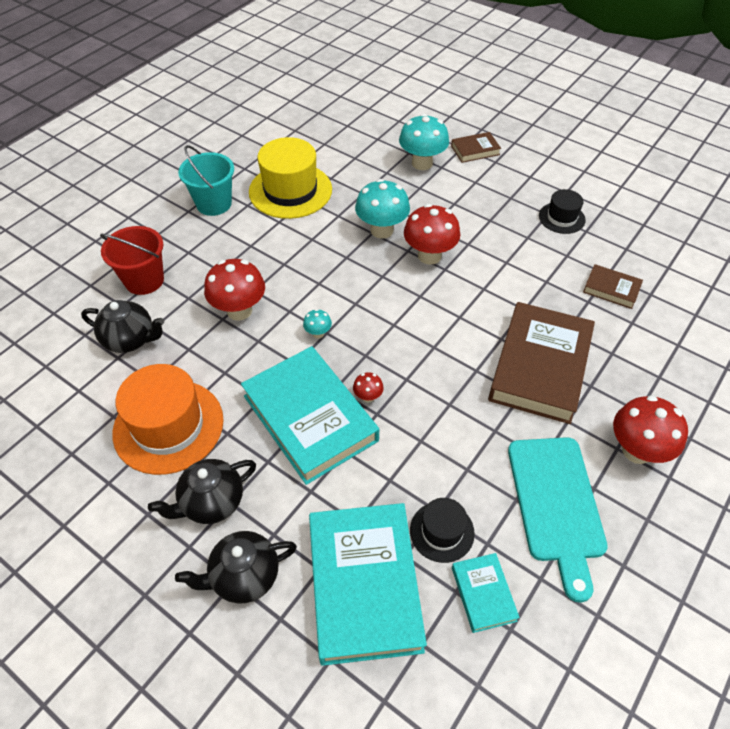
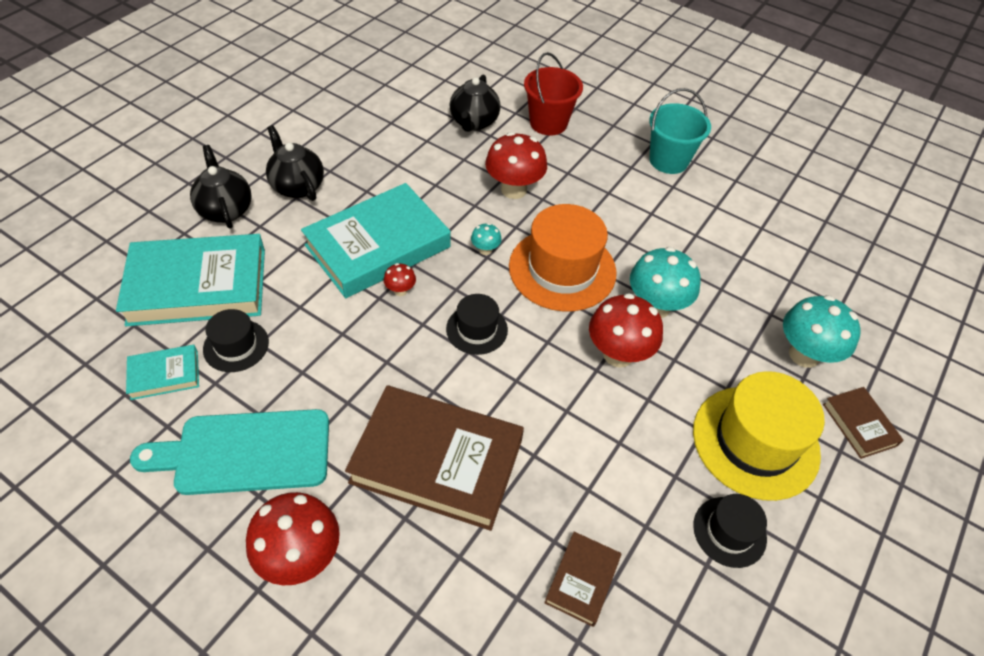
camera: 85 degrees right, 0 degrees up
orange hat [112,364,224,475] -> orange hat moved to [509,204,617,311]
yellow hat [249,137,332,219] -> yellow hat moved to [693,371,825,501]
none -> black hat [446,294,508,355]

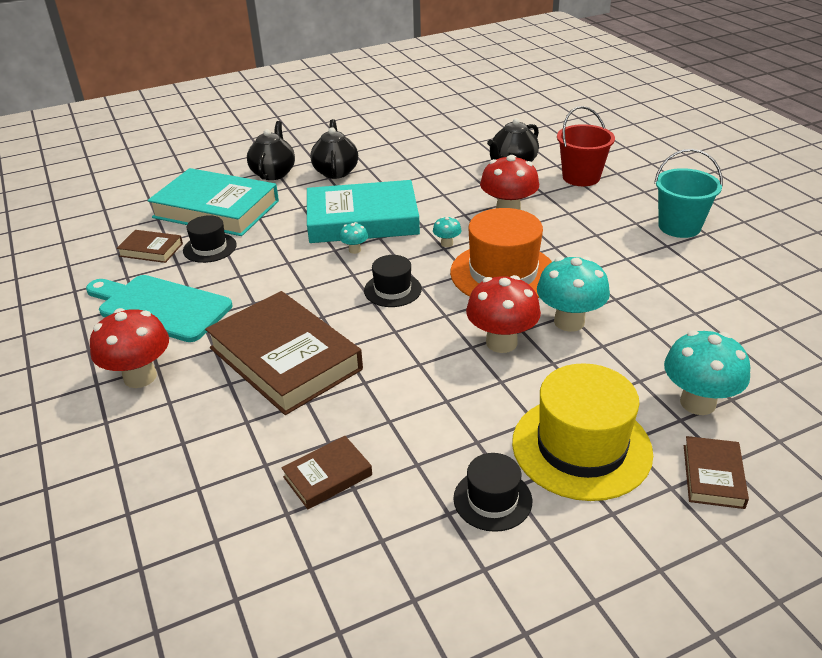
camera: 35 degrees right, 15 degrees down
turquoise book [126,345,199,400] -> brown book [116,230,183,263]
red mushroom [384,263,416,296] -> turquoise mushroom [339,222,368,254]

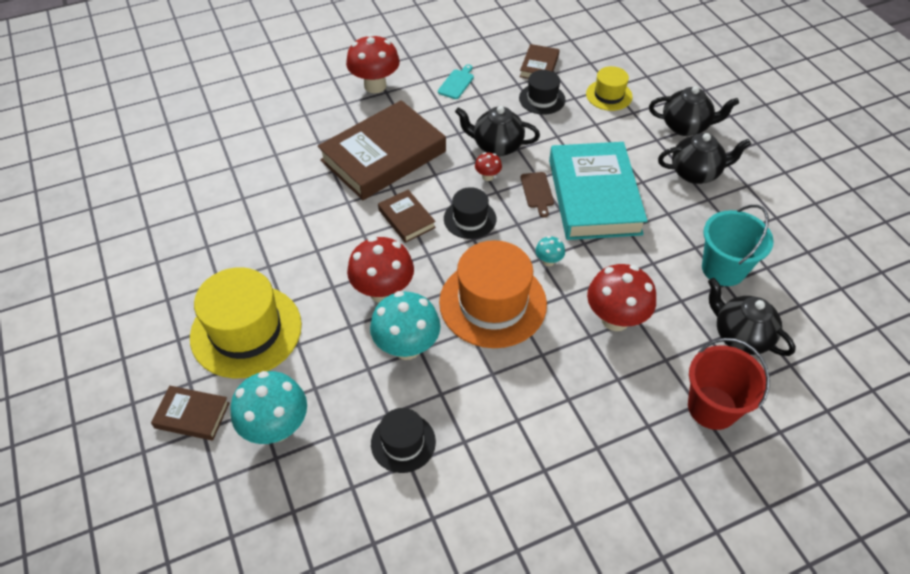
camera: 90 degrees right, 15 degrees up
turquoise cutting board [86,275,232,342] -> turquoise cutting board [438,64,474,99], size x0.43
turquoise book [147,168,279,236] -> yellow hat [586,66,633,111]
brown book [282,436,372,509] -> brown book moved to [378,190,436,243]
turquoise mushroom [339,222,368,254] -> brown cutting board [521,172,554,218]
black hat [453,453,532,532] -> black hat moved to [371,408,436,473]
turquoise bucket [654,149,723,238] -> turquoise bucket moved to [702,205,774,286]
none -> black teapot [455,106,540,156]
none -> red mushroom [475,153,502,181]

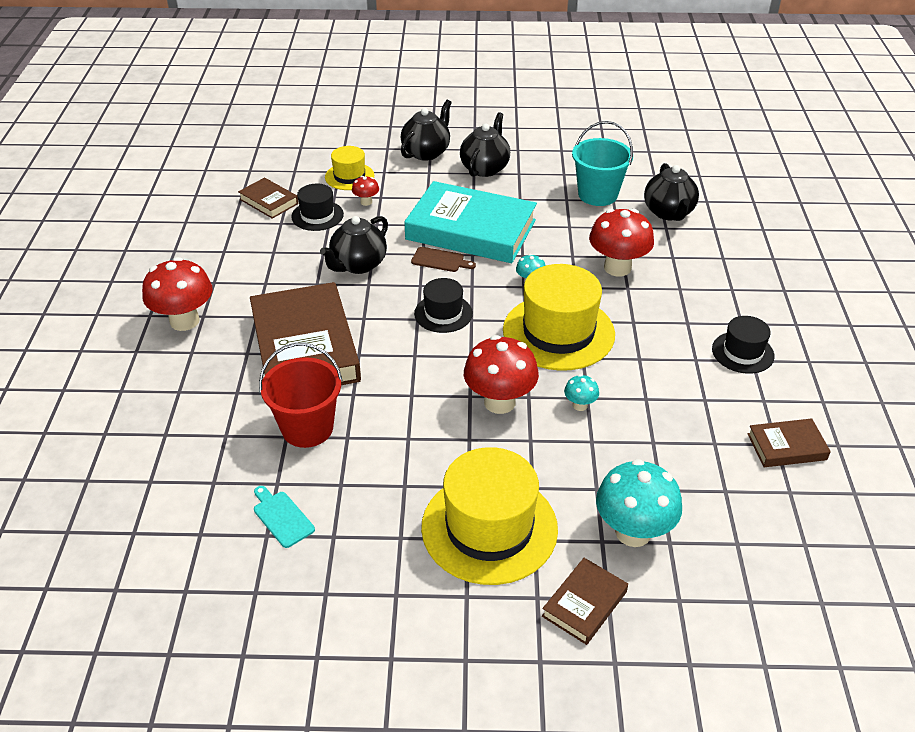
camera: 65 degrees left, 10 degrees down
turquoise mushroom [370,291,441,360] -> turquoise mushroom [564,374,599,411], size x0.47
black hat [371,408,436,473] -> black hat moved to [712,316,775,374]
brown book [378,190,436,243] -> brown book moved to [747,418,831,467]
turquoise cutting board [438,64,474,99] -> turquoise cutting board moved to [254,486,315,548]
orange hat [439,240,547,348] -> yellow hat [503,264,615,371]
red mushroom [475,153,502,181] -> red mushroom moved to [352,176,379,206]
red bucket [688,338,770,430] -> red bucket moved to [259,343,343,448]
black teapot [708,278,796,356] -> black teapot turned 75 degrees counterclockwise [644,163,699,221]

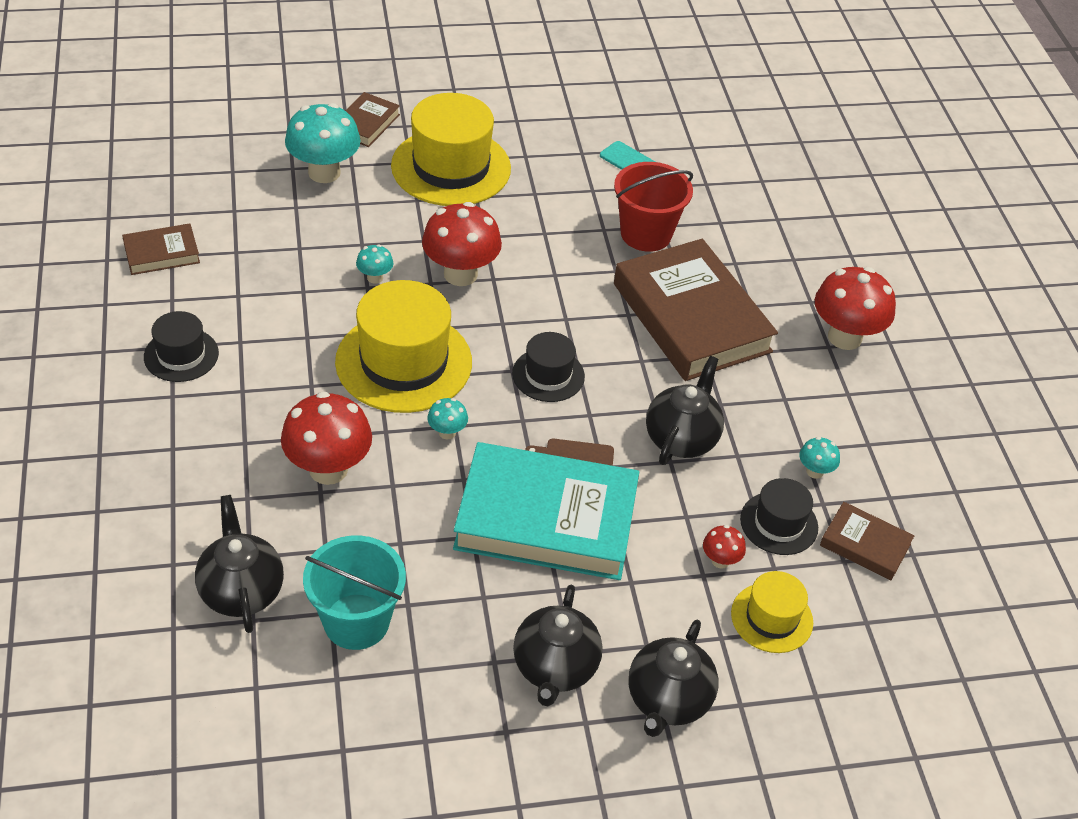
camera: 165 degrees right, 5 degrees up
none -> turquoise mushroom [799,437,840,479]

